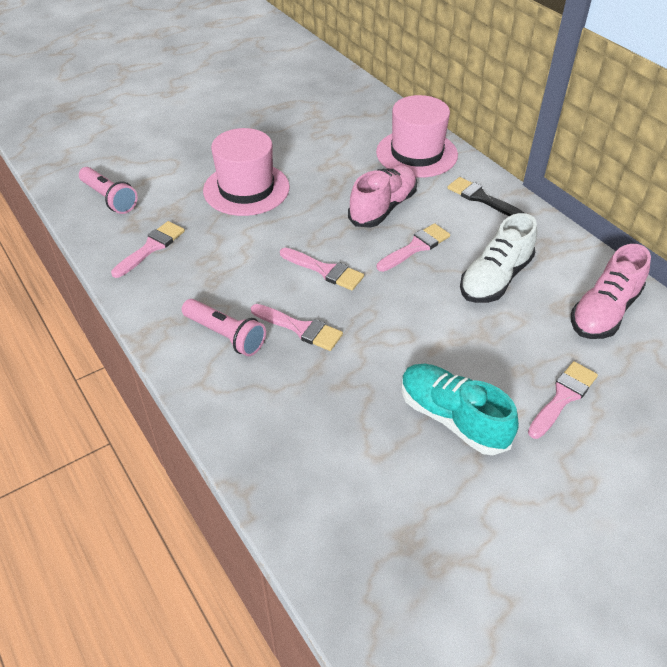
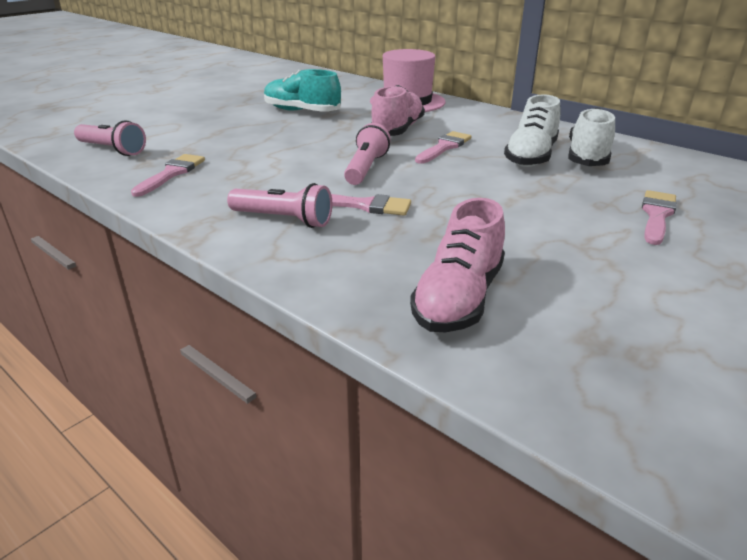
camera: 15 degrees left, 15 degrees down
pink hat [203,128,290,216] -> none
pink brush [280,248,364,290] -> pink flashlight [344,123,391,185]
turquoise shoe [402,364,519,455] -> turquoise shoe moved to [264,69,341,112]
black brush [448,177,524,216] -> none
pink shoe [571,244,651,339] -> pink shoe moved to [410,198,505,332]
none -> white shoe [569,107,615,166]

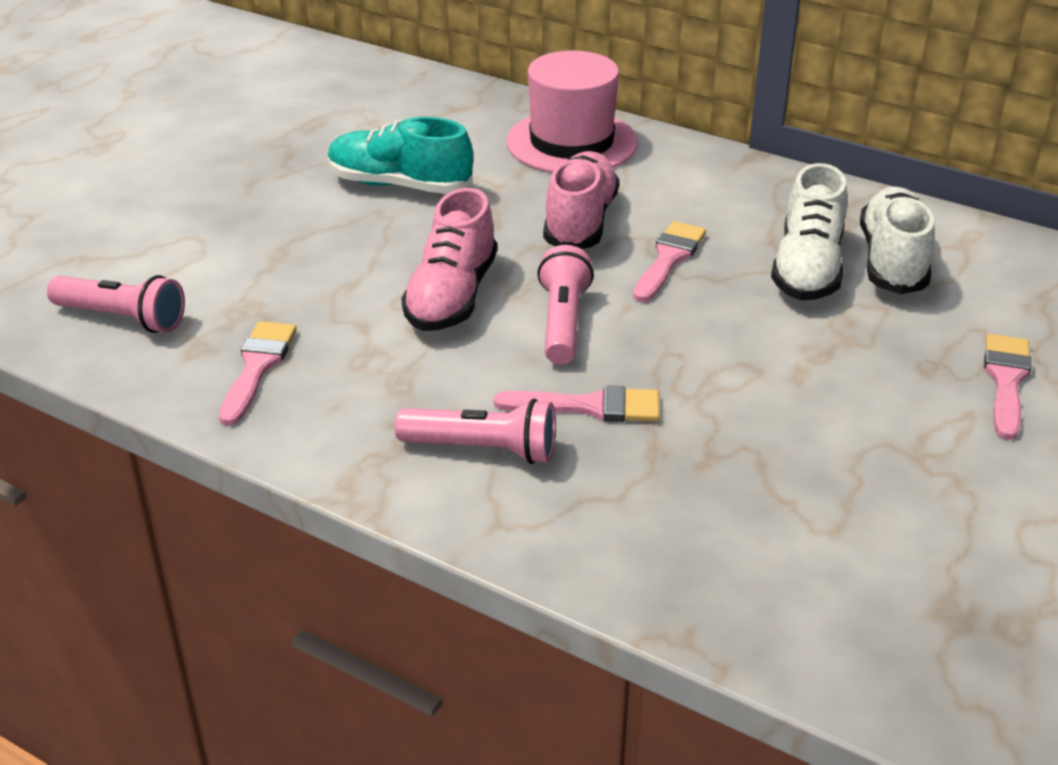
camera: 10 degrees left, 5 degrees up
pink shoe [410,198,505,332] -> pink shoe moved to [401,188,497,331]

